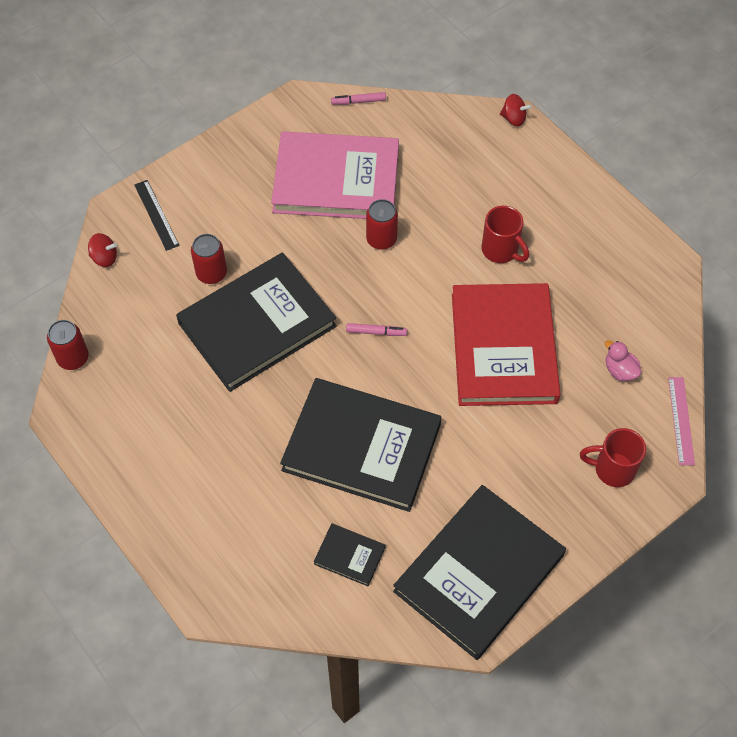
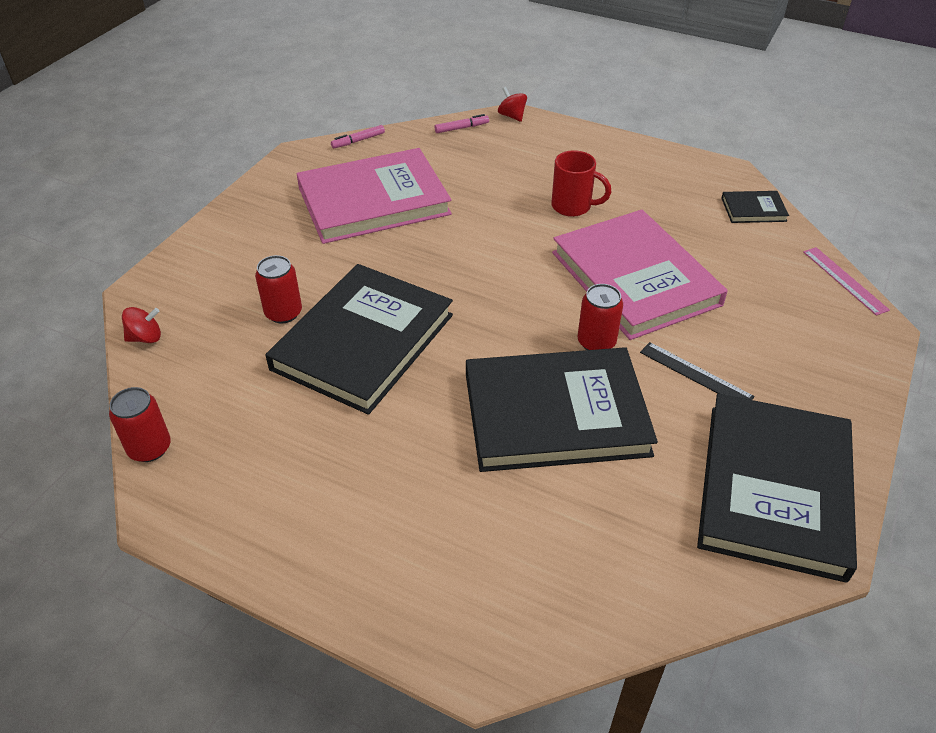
camera: 25 degrees left, 15 degrees down
black ruler [134,180,179,251] -> black ruler moved to [640,342,755,400]
black book [314,523,385,586] -> black book moved to [721,191,789,223]
pink marker [346,323,407,336] -> pink marker moved to [435,114,489,133]
red can [366,199,398,250] -> red can moved to [578,284,623,350]
red book [452,283,561,406] -> pink book [552,210,728,340]
red spinning top [500,94,532,127] -> red spinning top turned 120 degrees counterclockwise [498,87,527,122]
red mug [580,428,646,487] -> none
pink duck [605,340,641,381] -> none

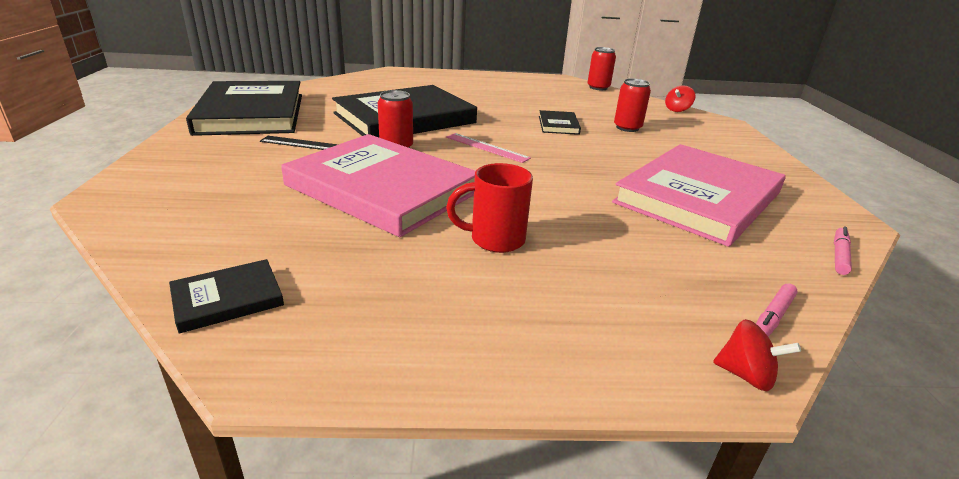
camera: 150 degrees right, 15 degrees down
black book [266,264,453,415] -> black book [539,110,581,135], size x0.42
pink ruler [803,247,890,316] -> pink ruler moved to [446,133,531,163]

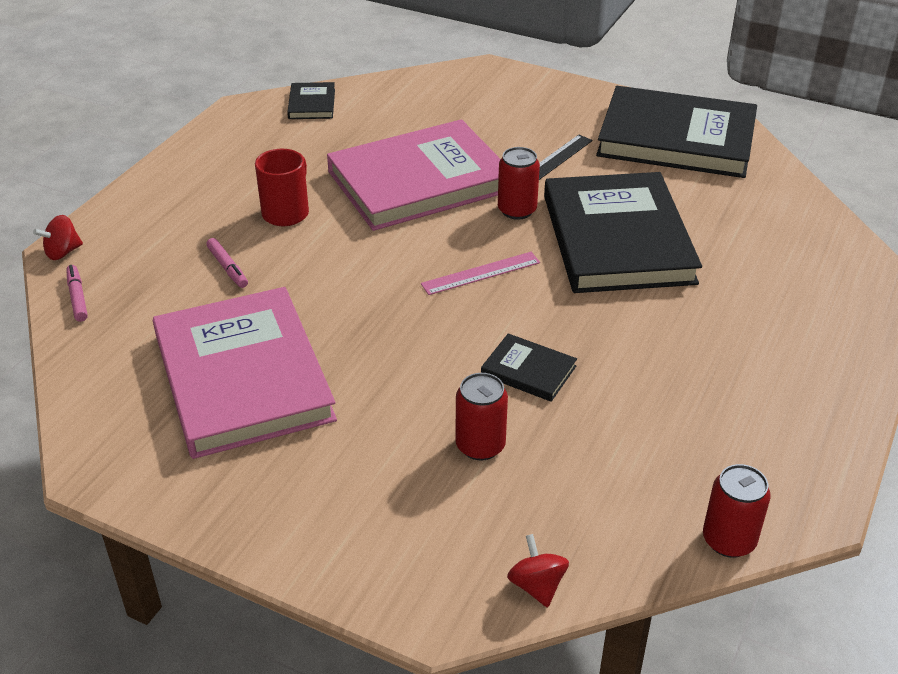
camera: 120 degrees right, 10 degrees up
pink marker [834,226,852,275] -> pink marker moved to [206,238,248,288]

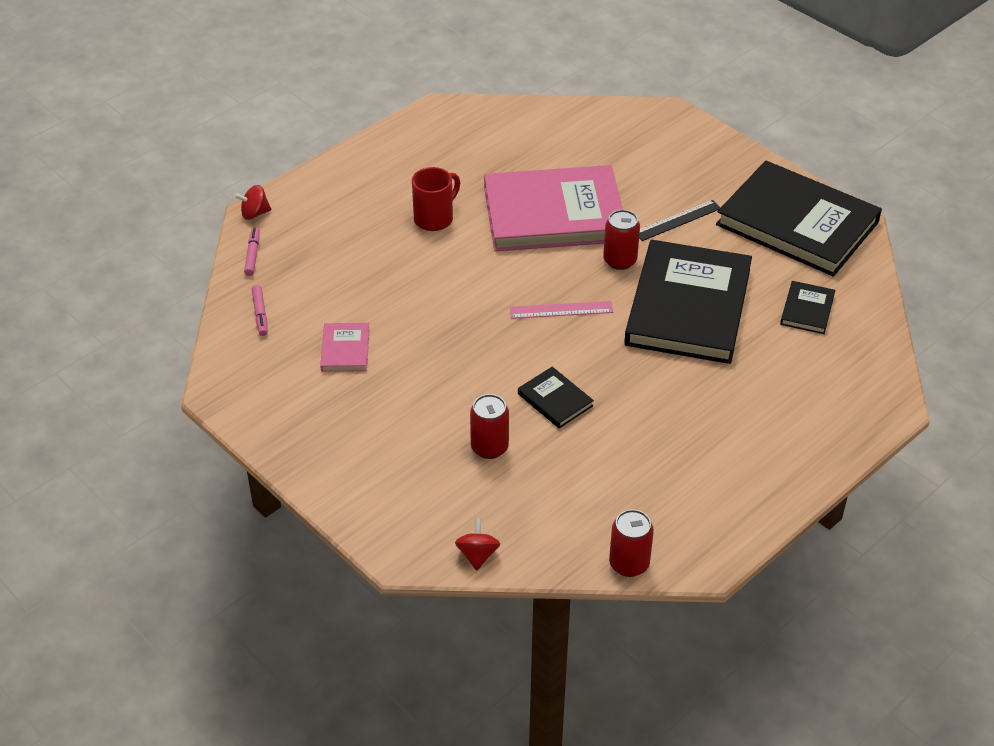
camera: 20 degrees right, 5 degrees up
pink book [153,287,337,459] -> pink book [320,323,370,372], size x0.42
pink marker [206,238,248,288] -> pink marker moved to [252,285,268,336]
black book [287,82,335,119] -> black book moved to [780,281,835,334]

